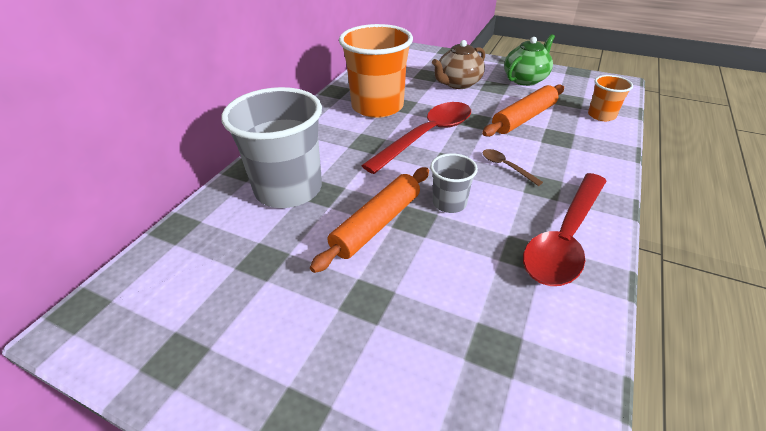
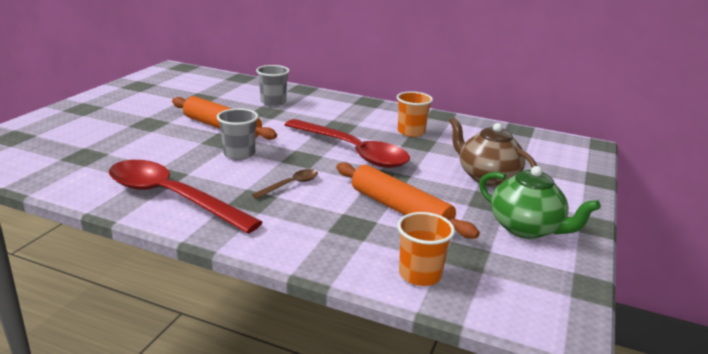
camera: 85 degrees right, 15 degrees down
grey cup [221,87,322,208] -> grey cup [256,65,290,106], size x0.49
orange cup [339,24,413,118] -> orange cup [397,91,433,137], size x0.49

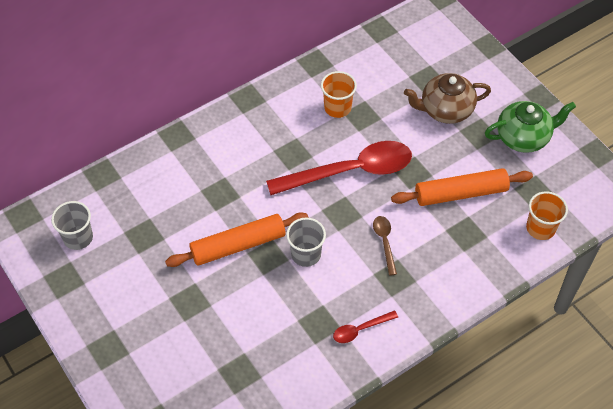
camera: 55 degrees left, 30 degrees up
red spoon [109,160,262,234] -> red spoon [333,310,398,343], size x0.43
grey cup [256,65,290,106] -> grey cup moved to [51,201,93,250]

